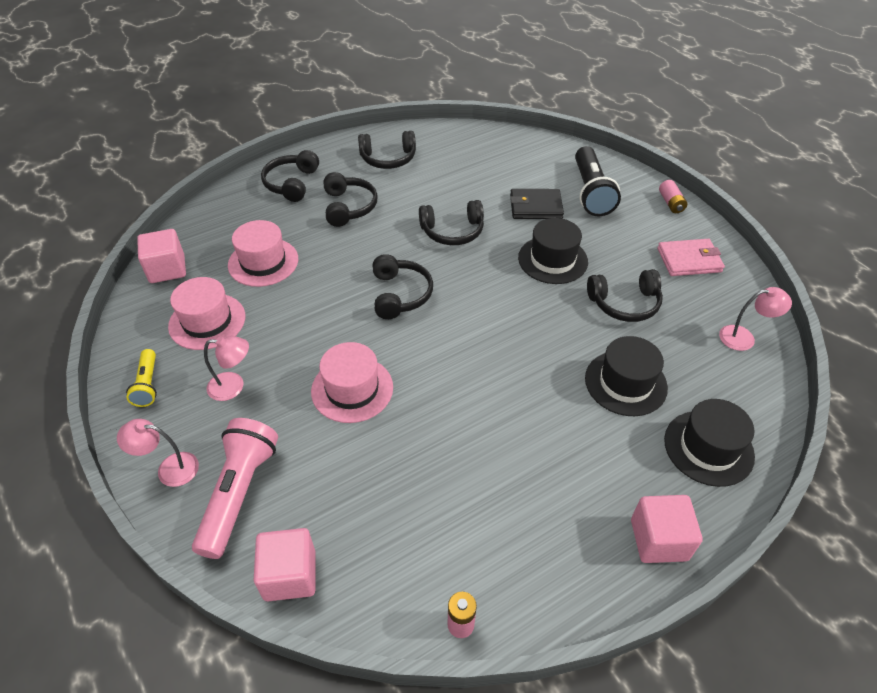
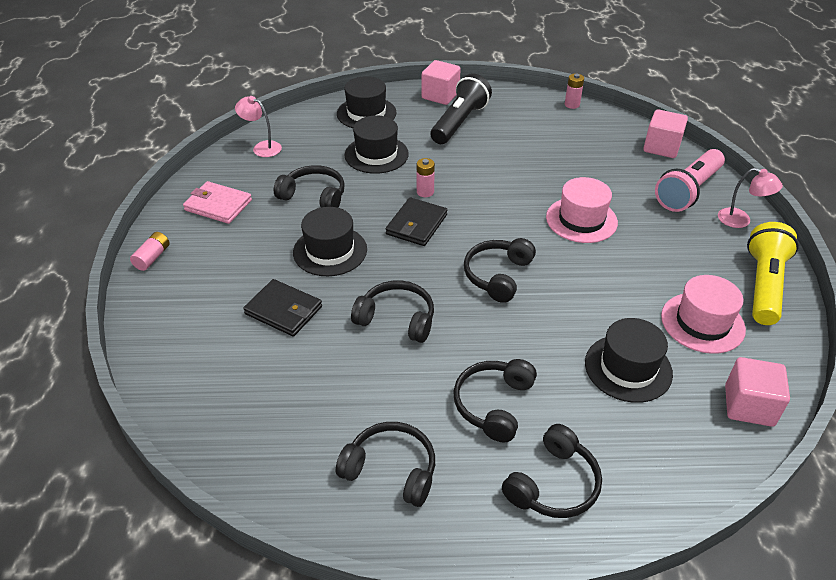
camera: 150 degrees left, 5 degrees down
yellow flashlight [126,349,157,407] -> yellow flashlight [747,222,799,325], size x1.83
pink lamp [204,336,249,401] -> none
pink hat [228,220,298,287] -> black hat [585,318,673,403]
black flashlight [575,146,621,216] -> black flashlight moved to [431,73,492,144]
none -> black wallet [386,197,447,246]
none -> pink battery [417,158,435,197]

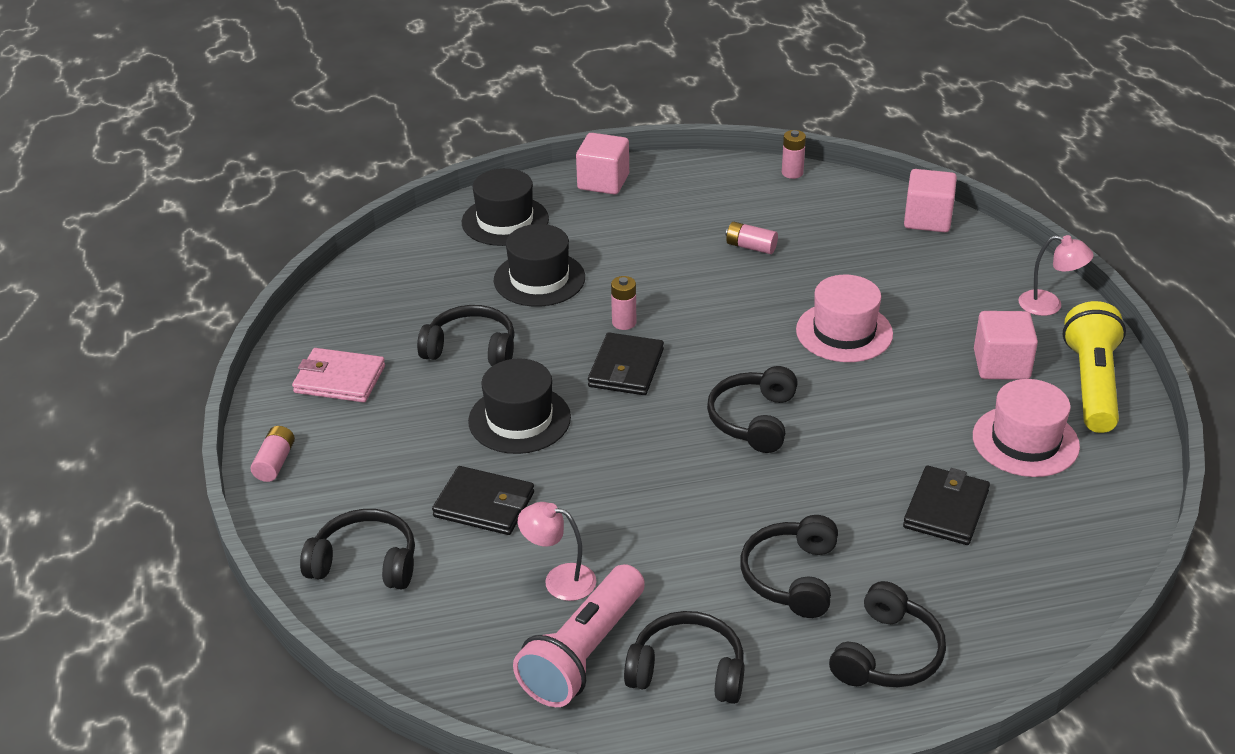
camera: 10 degrees left, 5 degrees down
pink lamp [235,96,282,157] -> pink lamp moved to [518,502,596,601]
black headphones [351,280,434,343] -> black headphones moved to [300,509,415,590]
black flashlight [431,73,492,144] -> none
black hat [585,318,673,403] -> black wallet [903,466,990,545]
pink flashlight [655,149,725,212] -> pink flashlight moved to [513,564,645,707]
pink cube [725,357,790,427] -> pink cube moved to [974,311,1038,380]
none -> pink battery [726,222,778,254]

